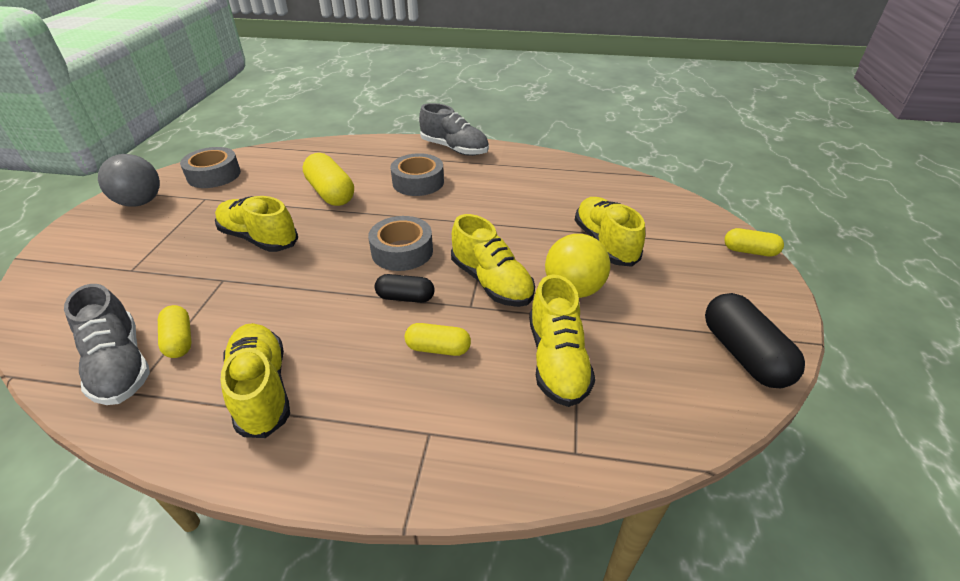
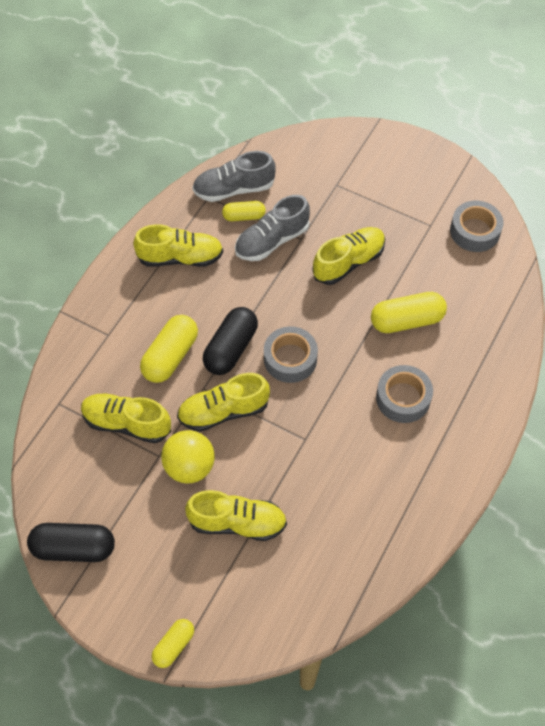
camera: 110 degrees right, 20 degrees up
grey ball [98,154,160,207] -> none
black capsule [375,274,434,303] -> black capsule [203,307,258,375], size x1.67
yellow capsule [404,323,471,356] -> yellow capsule [140,315,198,383], size x1.67
grey shoe [419,103,489,156] -> grey shoe moved to [235,195,310,261]

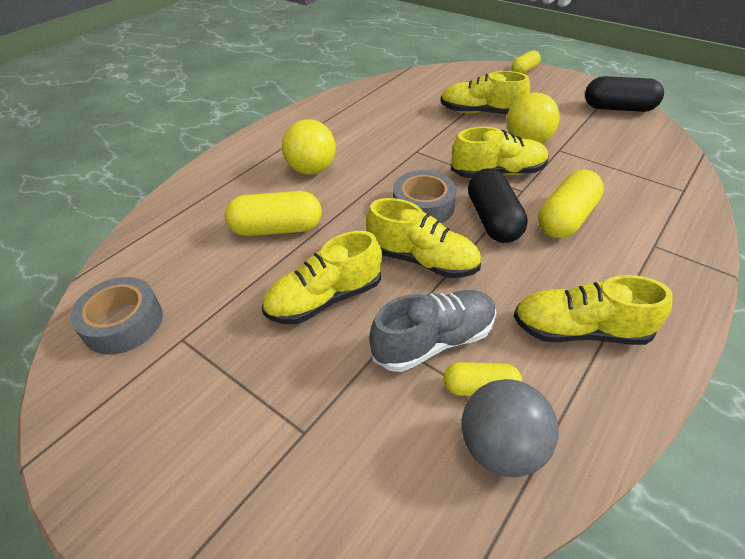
camera: 170 degrees left, 15 degrees down
yellow shoe [81,393,171,443] -> yellow shoe moved to [366,198,481,278]
grey shoe [192,151,276,202] -> grey ball [461,379,559,477]
black capsule [203,307,258,375] -> black capsule turned 45 degrees counterclockwise [468,168,528,243]
grey tape [376,365,433,423] -> yellow ball [282,119,336,175]

